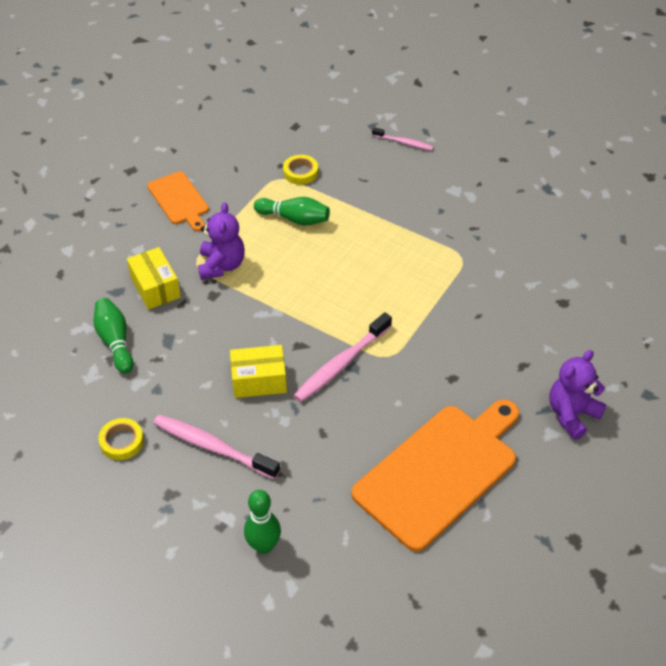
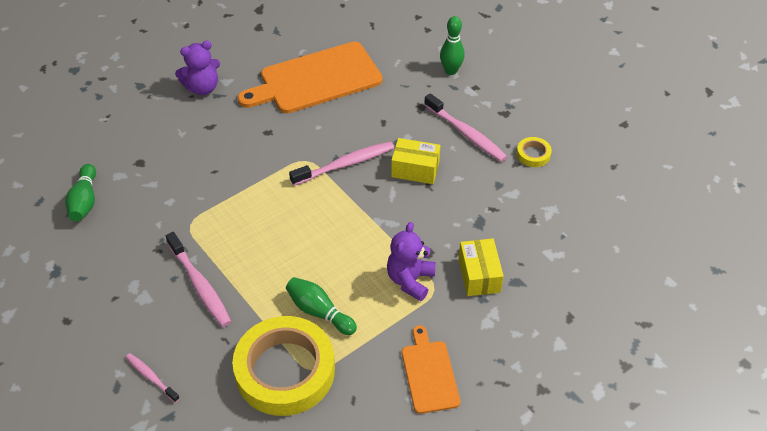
camera: 160 degrees left, 0 degrees up
green bowling pin [94,298,134,374] -> green bowling pin moved to [65,164,96,221]
yellow tape [283,155,318,185] -> yellow tape [232,316,335,416], size x2.45
none -> pink toothbrush [166,232,232,327]

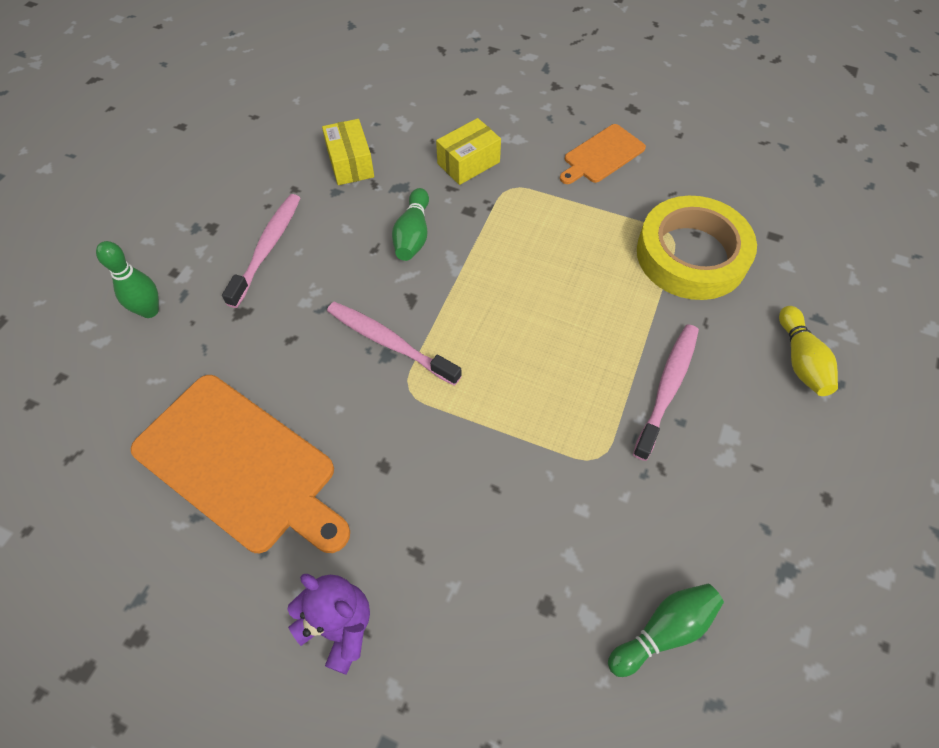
camera: 120 degrees left, 10 degrees up
pink toothbrush [126,353,180,403] -> yellow bowling pin [779,306,838,396]
green bowling pin [286,277,357,335] -> green bowling pin moved to [392,188,429,261]
purple teddy bear [387,222,436,301] -> none
yellow box [391,138,440,184] -> yellow box moved to [322,119,374,185]
yellow tape [517,137,552,167] -> none

